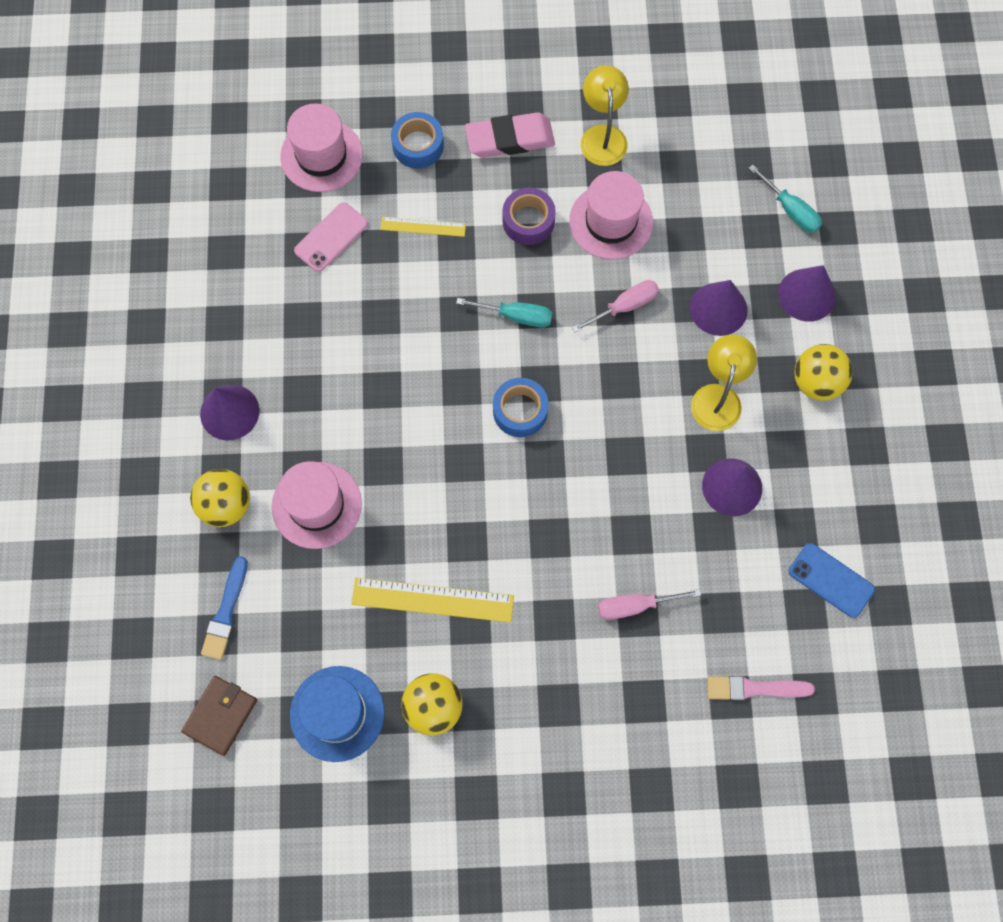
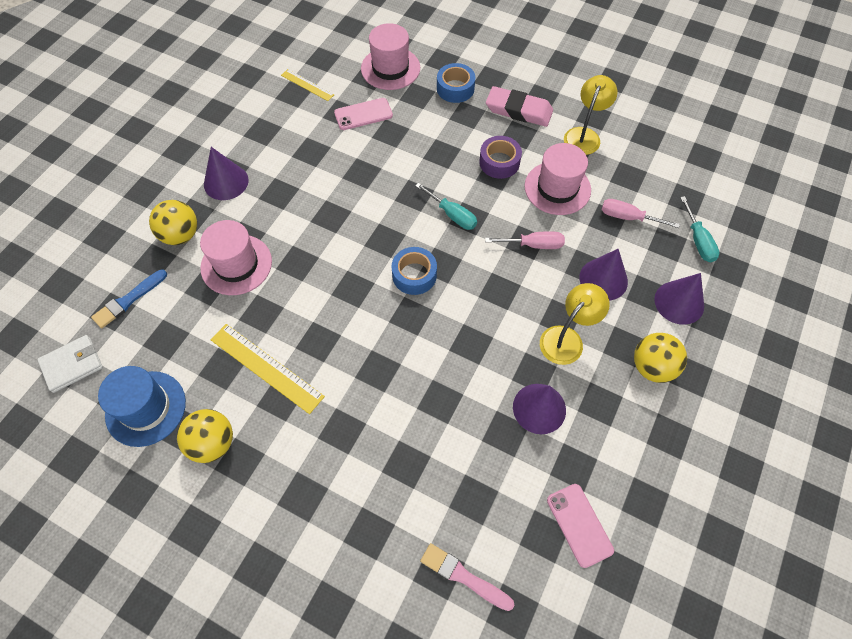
camera: 30 degrees right, 10 degrees down
brown wallet [181,676,257,756] -> white wallet [37,335,103,393]
yellow ruler [380,217,466,237] -> yellow ruler moved to [281,69,334,101]
pink screwdriver [598,589,701,620] -> pink screwdriver moved to [602,199,680,228]
blue phone [789,543,875,618] -> pink phone [547,484,614,568]

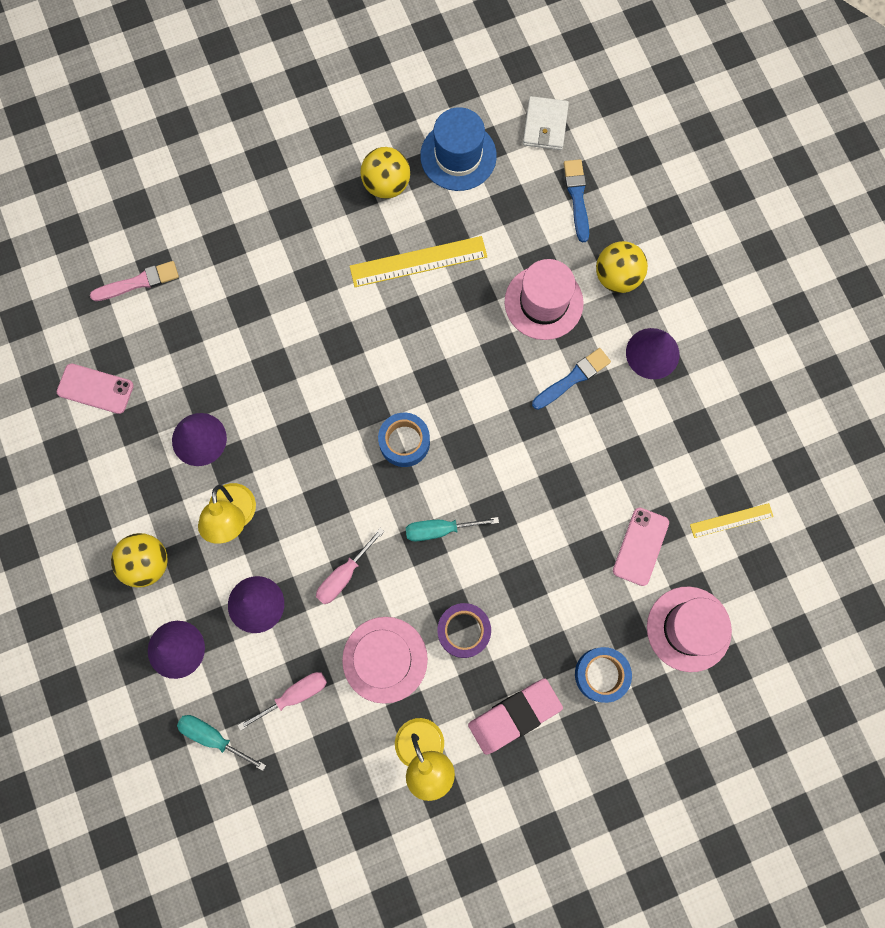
camera: 130 degrees right, 15 degrees up
none -> blue brush [532,348,611,410]

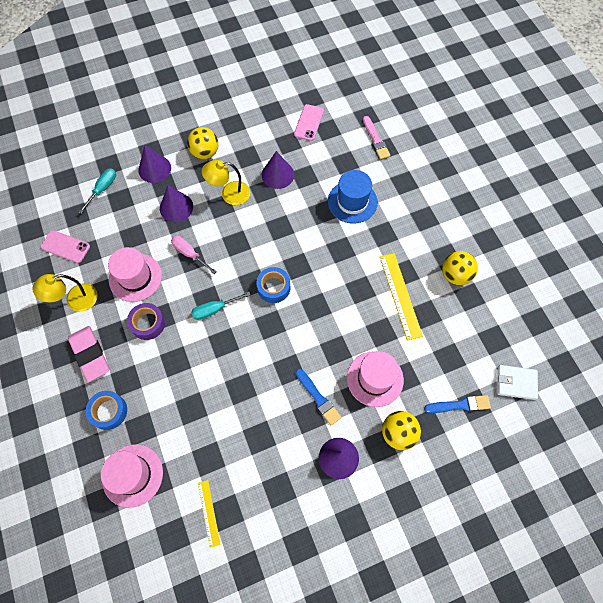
camera: 90 degrees right, 10 degrees down
pink screwdriver [238,672,327,731] -> none
turquoise screwdriver [406,517,499,541] -> turquoise screwdriver turned 105 degrees counterclockwise [191,292,250,320]
blue hat [420,107,497,191] -> blue hat moved to [328,170,378,224]
pink phone [613,507,669,586] -> pink phone moved to [41,230,90,263]

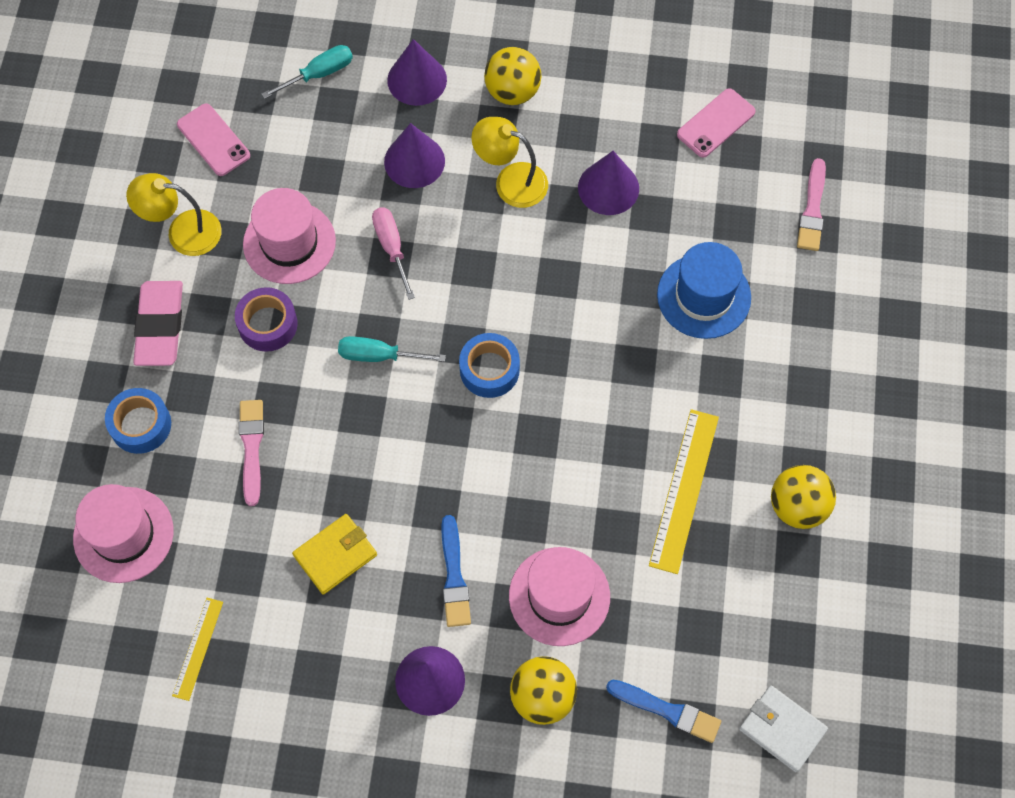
camera: 30 degrees right, 0 degrees up
none -> pink brush [239,400,264,506]
none -> yellow wallet [292,514,377,594]

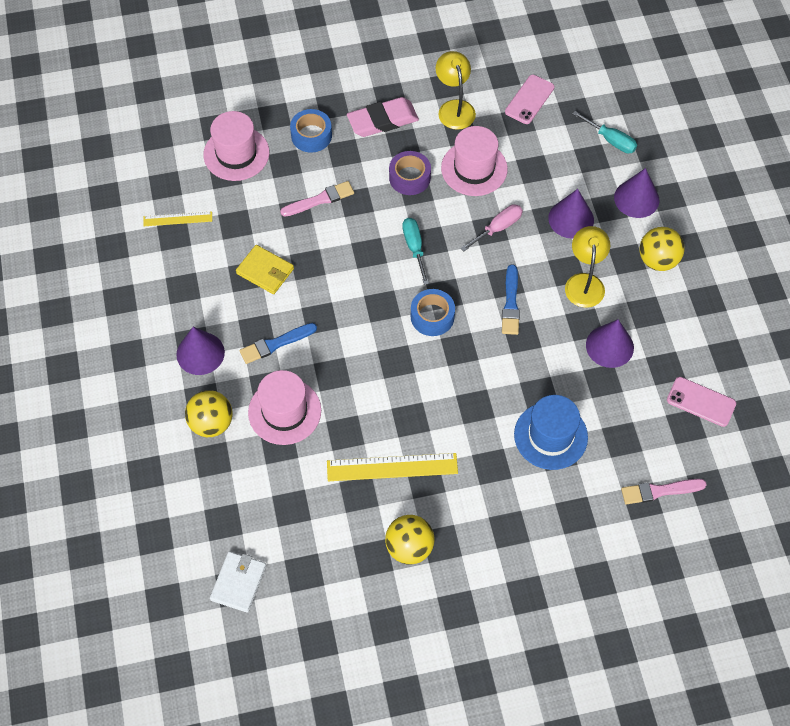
camera: 70 degrees right, 5 degrees down
blue brush [606,680,721,743] -> blue brush moved to [502,265,520,335]

